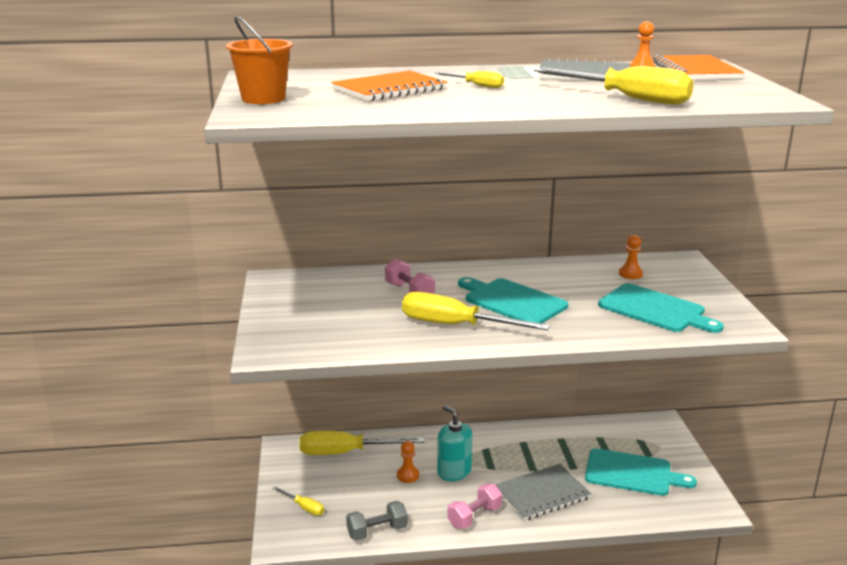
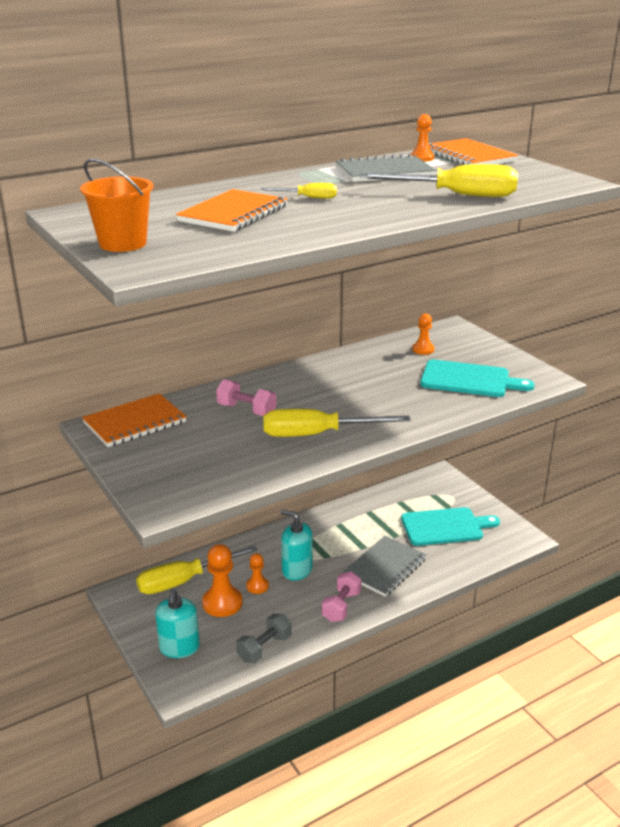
camera: 25 degrees left, 5 degrees up
yellow screwdriver [273,486,324,516] -> turquoise soap dispenser [155,589,200,658]
turquoise cutting board [458,277,568,324] -> none
none -> orange notebook [82,393,187,447]
none -> orange pawn [202,544,242,617]

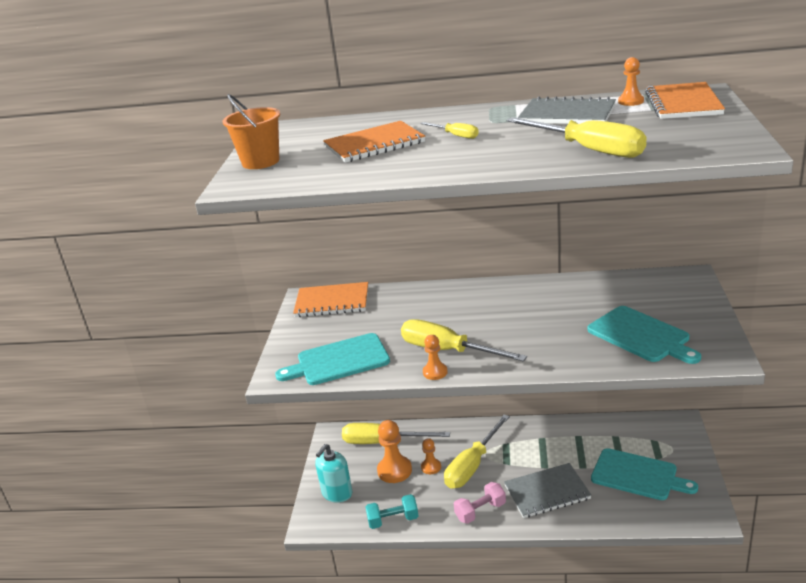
camera: 40 degrees right, 0 degrees up
pink dumbbell [216,379,276,416] -> none
grey dumbbell [236,614,291,663] -> turquoise dumbbell [365,494,419,529]
turquoise soap dispenser [280,510,313,581] -> yellow screwdriver [444,415,510,489]
orange pawn [412,313,434,355] -> orange pawn moved to [423,335,448,380]
none -> turquoise cutting board [275,333,390,385]

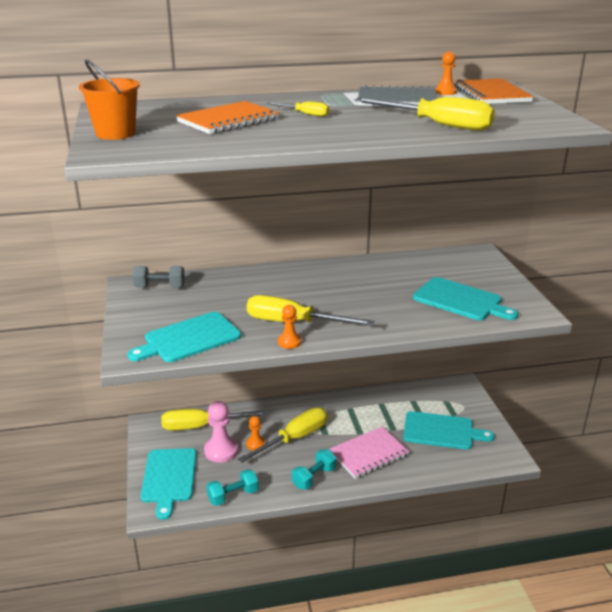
camera: 20 degrees left, 0 degrees up
orange notebook [293,282,368,317] -> grey dumbbell [132,266,185,288]
turquoise soap dispenser [315,444,352,503] -> turquoise cutting board [141,448,197,520]
orange pawn [377,420,412,483] -> pink pawn [204,401,238,463]
yellow screwdriver [444,415,510,489] -> yellow screwdriver turned 150 degrees counterclockwise [238,408,327,463]
pink dumbbell [454,482,506,524] -> turquoise dumbbell [292,449,337,490]
grey notebook [504,463,592,518] -> pink notebook [329,427,410,479]

